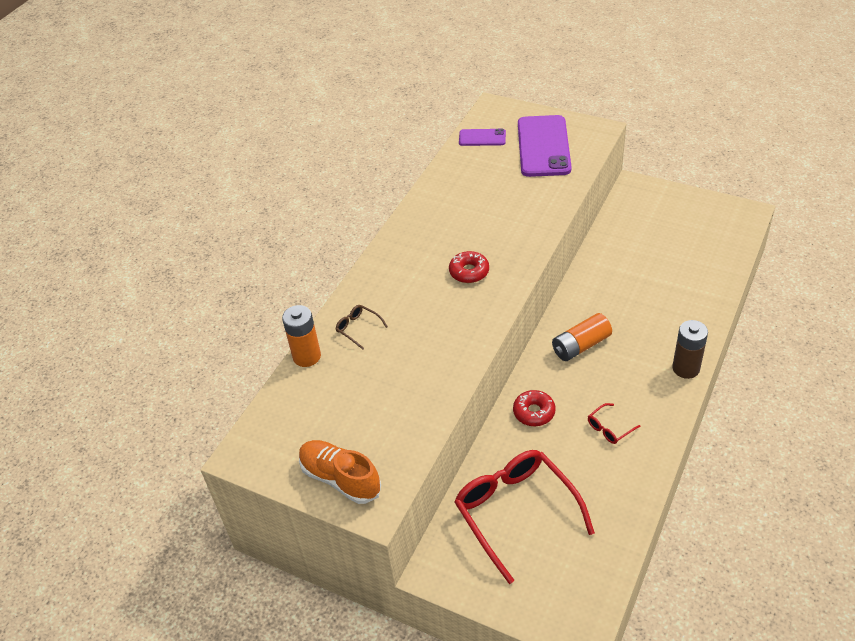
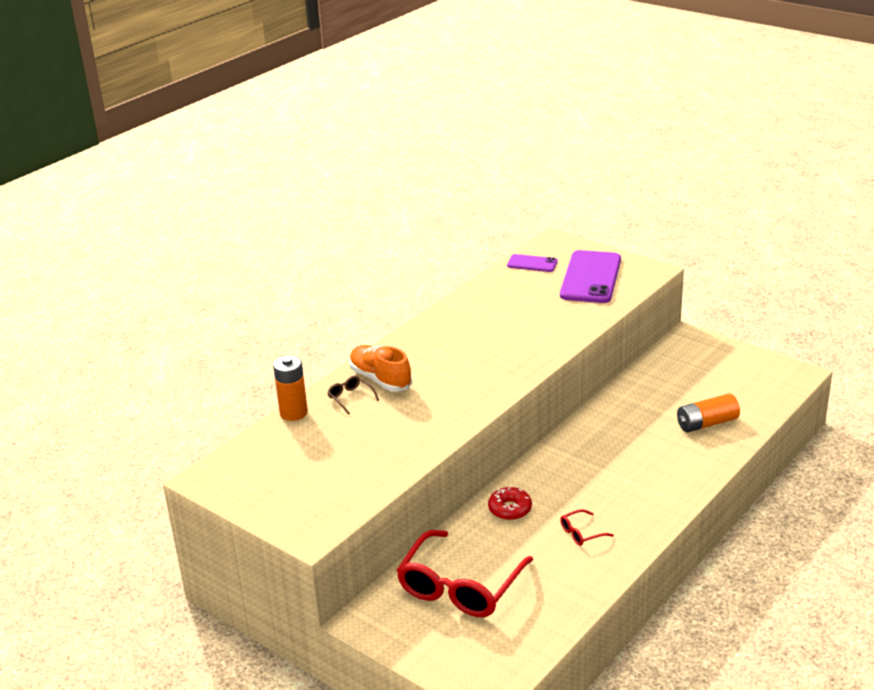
camera: 10 degrees right, 15 degrees down
orange shoe [299,440,381,504] -> orange shoe moved to [349,345,412,392]
red donut [449,251,489,283] -> none
red glasses [454,450,595,584] -> red glasses turned 135 degrees counterclockwise [396,530,533,617]
orange battery [552,313,612,361] -> orange battery moved to [677,393,740,432]
brown battery [672,320,708,379] -> none

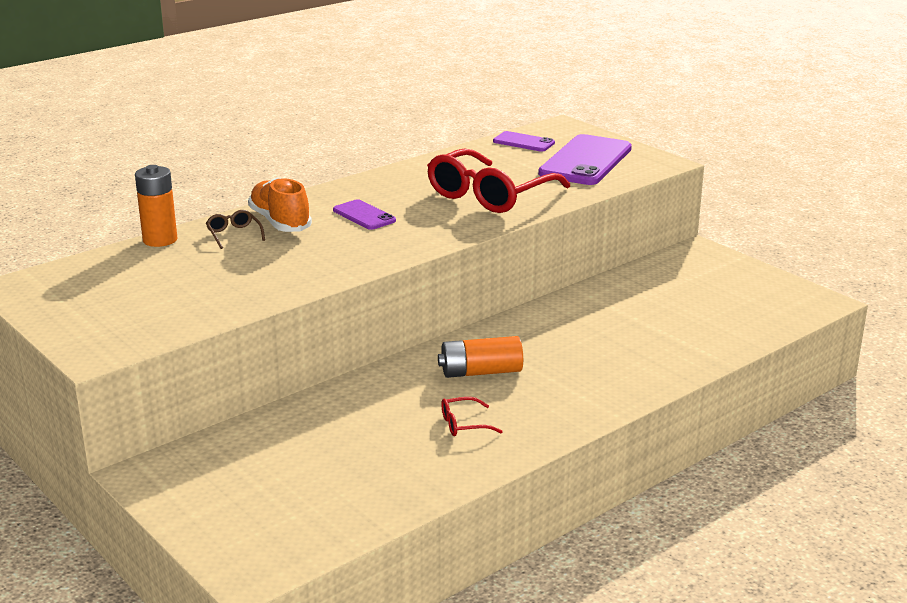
camera: 10 degrees right, 5 degrees down
red glasses [396,530,533,617] -> red glasses moved to [427,148,570,213]
red donut [488,487,532,520] -> none
orange battery [677,393,740,432] -> orange battery moved to [438,336,523,378]
none -> purple phone [333,199,396,230]

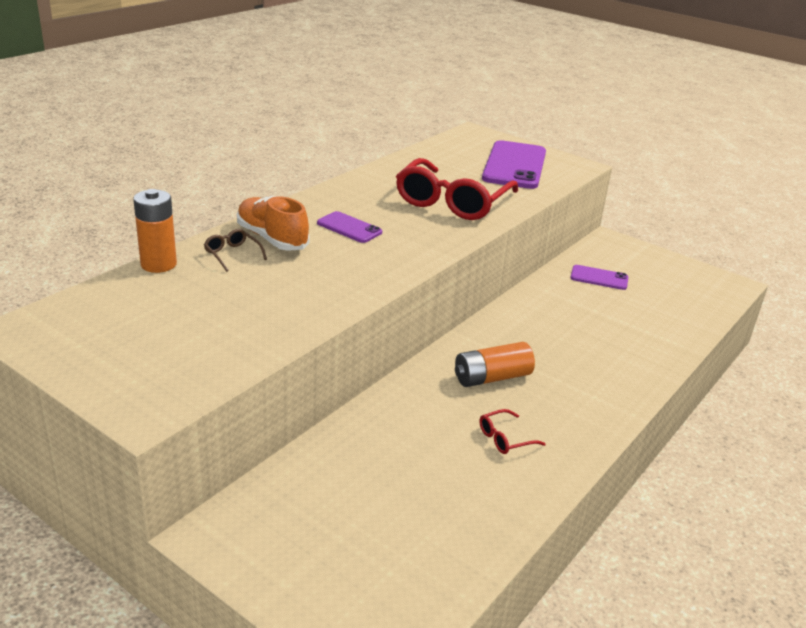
camera: 15 degrees left, 5 degrees up
purple phone [493,131,555,152] -> purple phone moved to [570,265,628,290]

